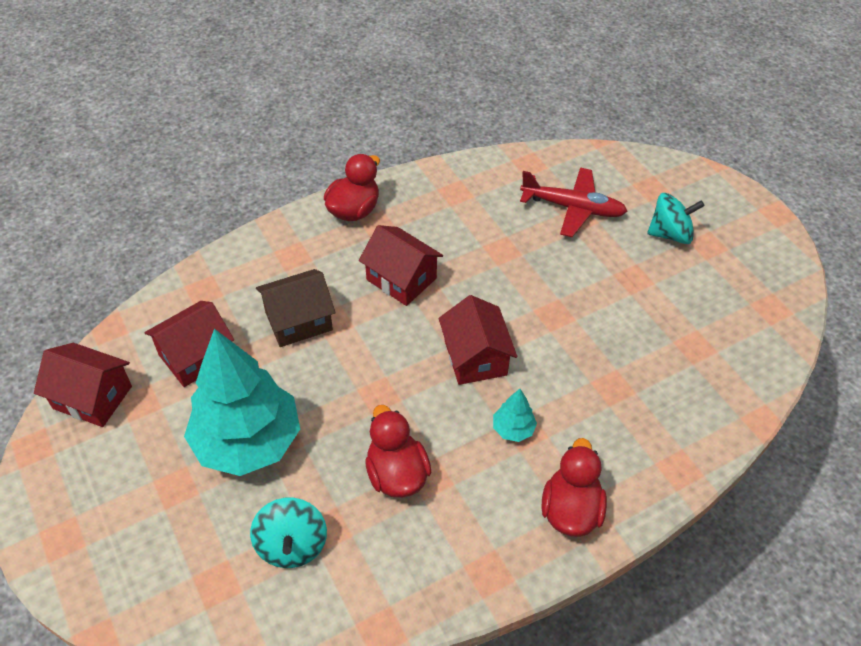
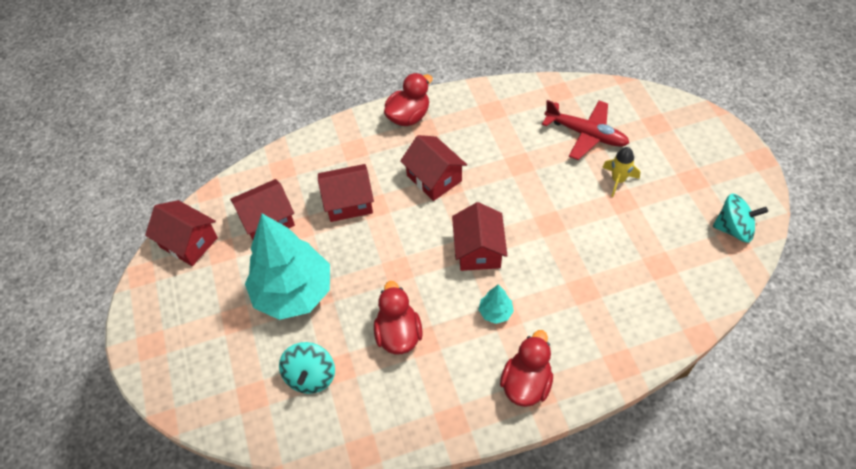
camera: 15 degrees right, 5 degrees up
brown house [256,269,335,347] -> red house [318,164,374,222]
turquoise spinning top [647,193,705,244] -> turquoise spinning top moved to [713,194,768,243]
none -> yellow rocket [602,147,640,197]

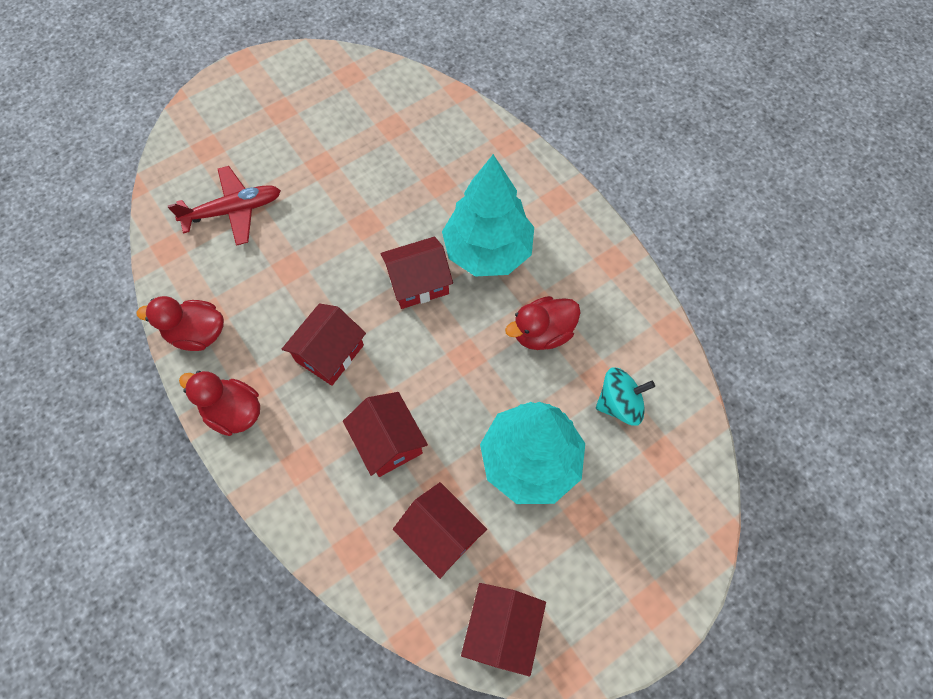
camera: 110 degrees left, 10 degrees up
turquoise tree [479,285,514,324] -> turquoise tree [442,154,534,276], size x2.49
red duck [500,330,553,407] -> red duck moved to [136,296,224,351]
red plane [542,100,629,160] -> red plane turned 60 degrees clockwise [168,166,281,246]
yellow rocket [602,147,640,197] -> none
turquoise spinning top [713,194,768,243] -> none

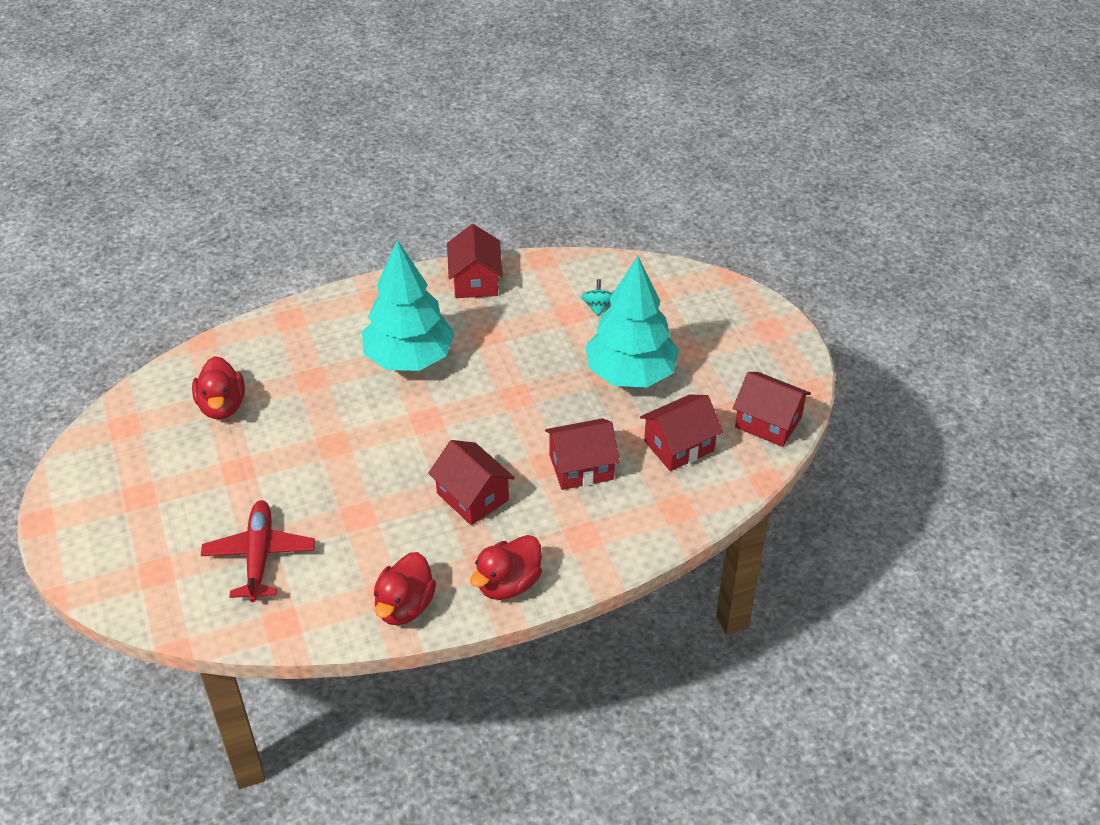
camera: 75 degrees left, 20 degrees down
red house [380,237,453,309] -> red house moved to [447,224,503,298]
red duck [505,296,581,350] -> red duck moved to [192,356,245,419]
turquoise spinning top [596,367,655,426] -> turquoise spinning top [581,279,612,316], size x0.63

